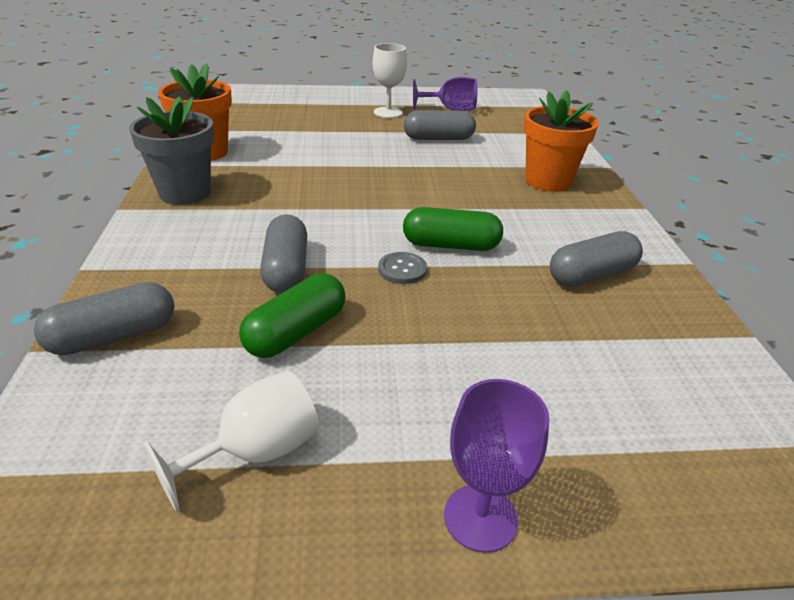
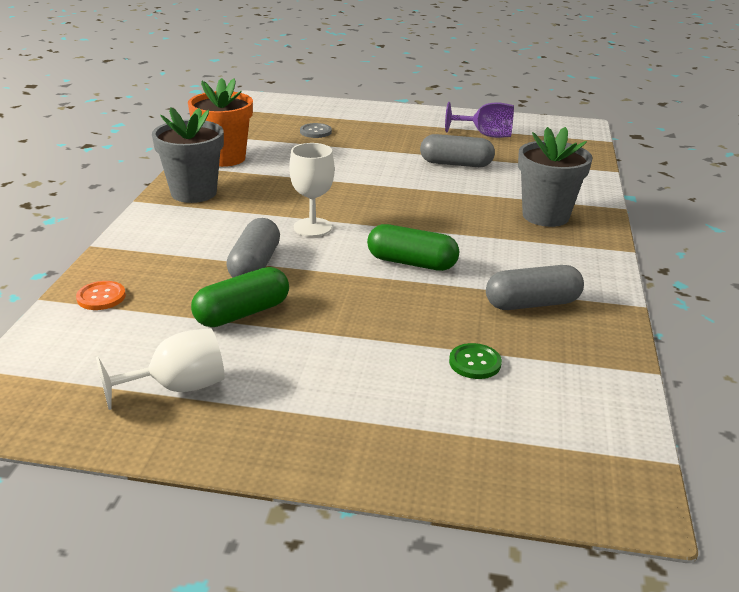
camera: 15 degrees right, 5 degrees down
grey capsule [34,282,175,355] -> orange button [76,281,126,310]
white goblet [373,43,407,118] -> white goblet moved to [289,143,335,237]
grey button [378,252,427,284] -> grey button moved to [300,123,332,138]
purple goblet [444,379,549,553] -> none
orange flower pot [523,90,599,192] -> grey flower pot [518,127,593,227]
none -> green button [449,343,502,379]

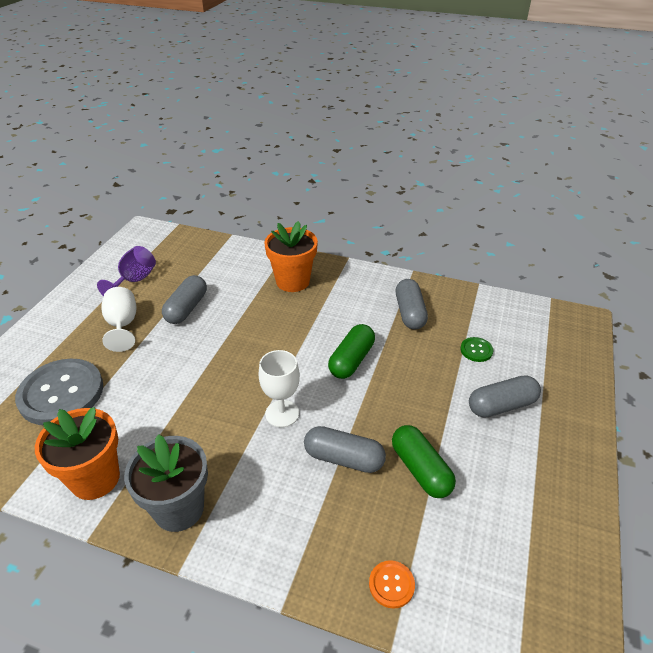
camera: 80 degrees left, 10 degrees up
white goblet [96,328,225,410] -> white goblet moved to [101,287,136,352]
grey button [300,123,332,138] -> grey button [15,359,103,425], size x2.34
grey flower pot [518,127,593,227] -> orange flower pot [264,221,318,292]
none -> grey capsule [469,376,541,418]

